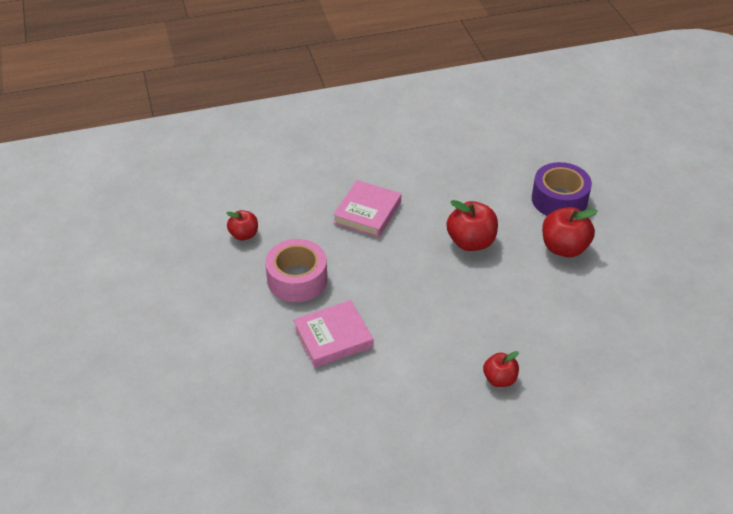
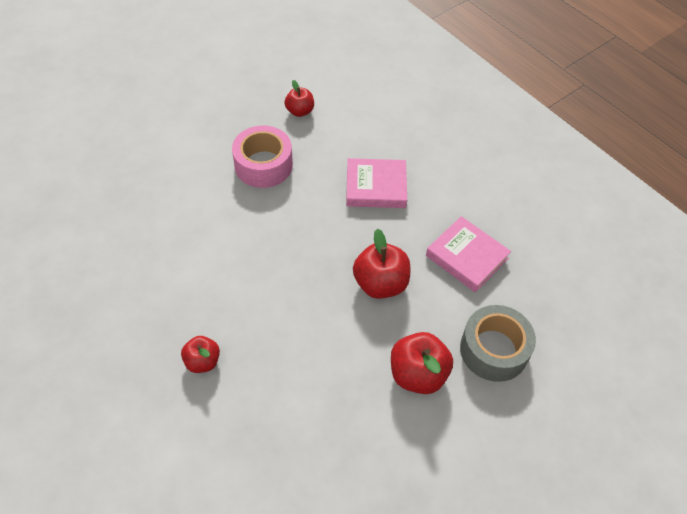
camera: 65 degrees right, 10 degrees up
pink book [293,300,373,368] -> pink book moved to [426,216,511,292]
purple tape [532,162,592,216] -> grey tape [460,305,536,382]

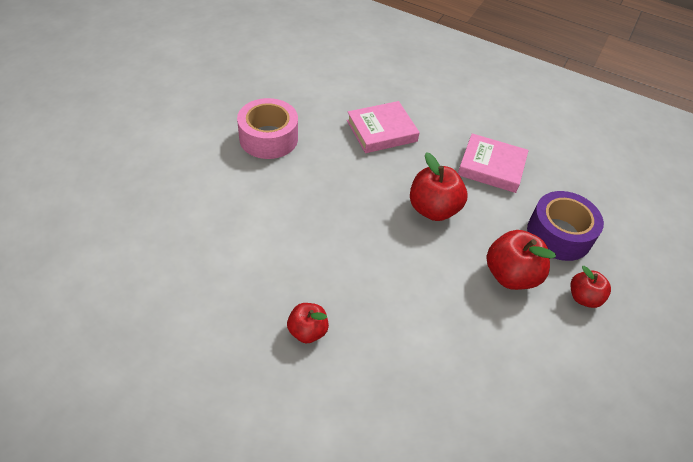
camera: 25 degrees left, 5 degrees down
red apple [285,80,314,117] -> red apple moved to [570,266,611,308]
grey tape [460,305,536,382] -> purple tape [527,191,604,261]

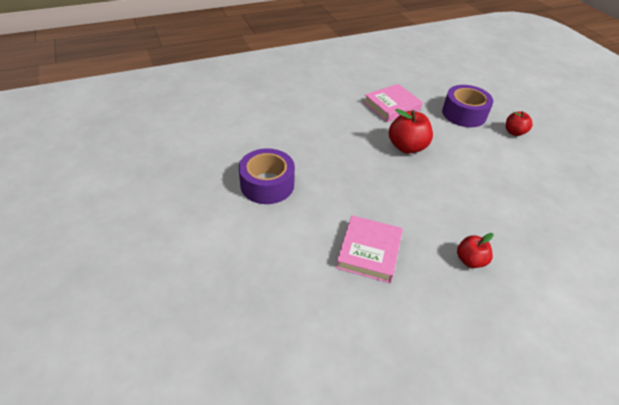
camera: 50 degrees left, 5 degrees down
pink tape [237,98,298,159] -> purple tape [239,148,295,204]
pink book [347,101,420,153] -> pink book moved to [336,216,403,283]
red apple [486,230,556,290] -> none

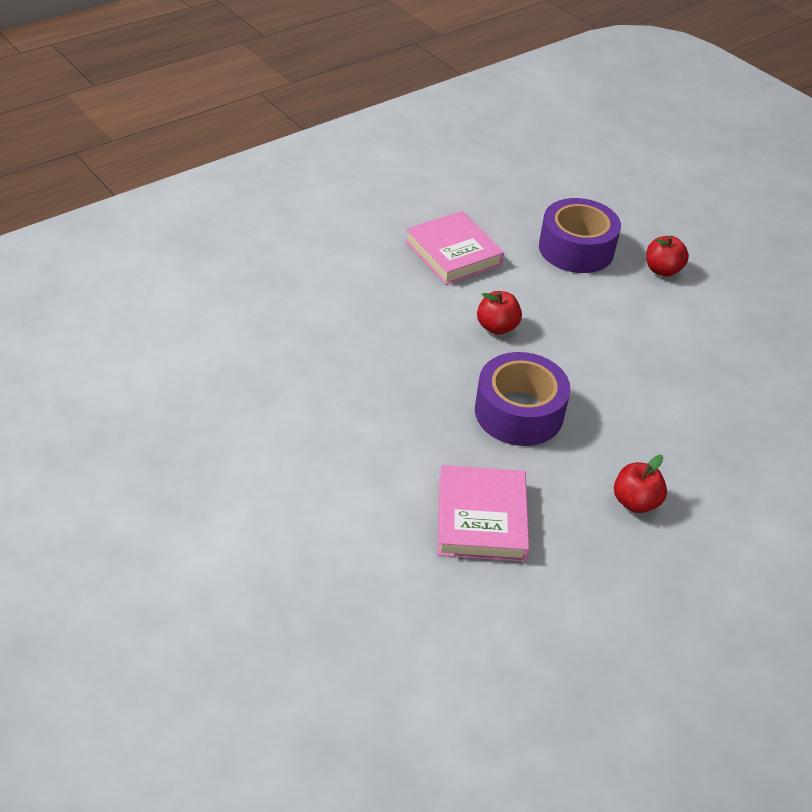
camera: 15 degrees left, 0 degrees up
purple tape [239,148,295,204] -> purple tape moved to [475,352,571,446]
pink book [364,84,423,122] -> pink book turned 75 degrees counterclockwise [405,211,504,285]
red apple [389,109,433,154] -> red apple [477,291,522,335], size x0.61

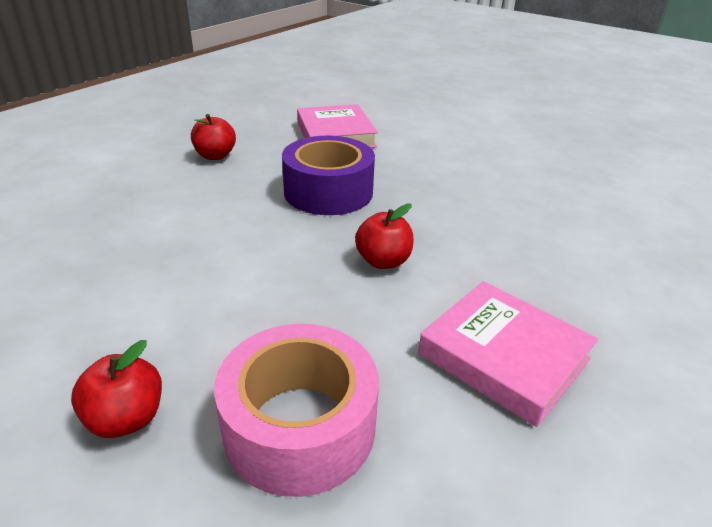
camera: 165 degrees right, 10 degrees down
purple tape [539,198,621,273] -> pink tape [214,324,379,497]

